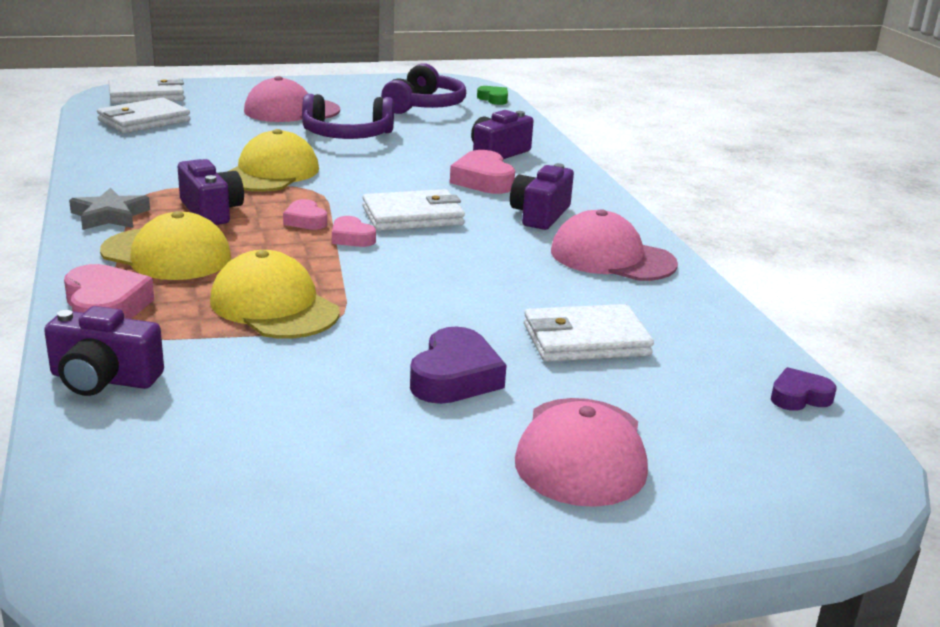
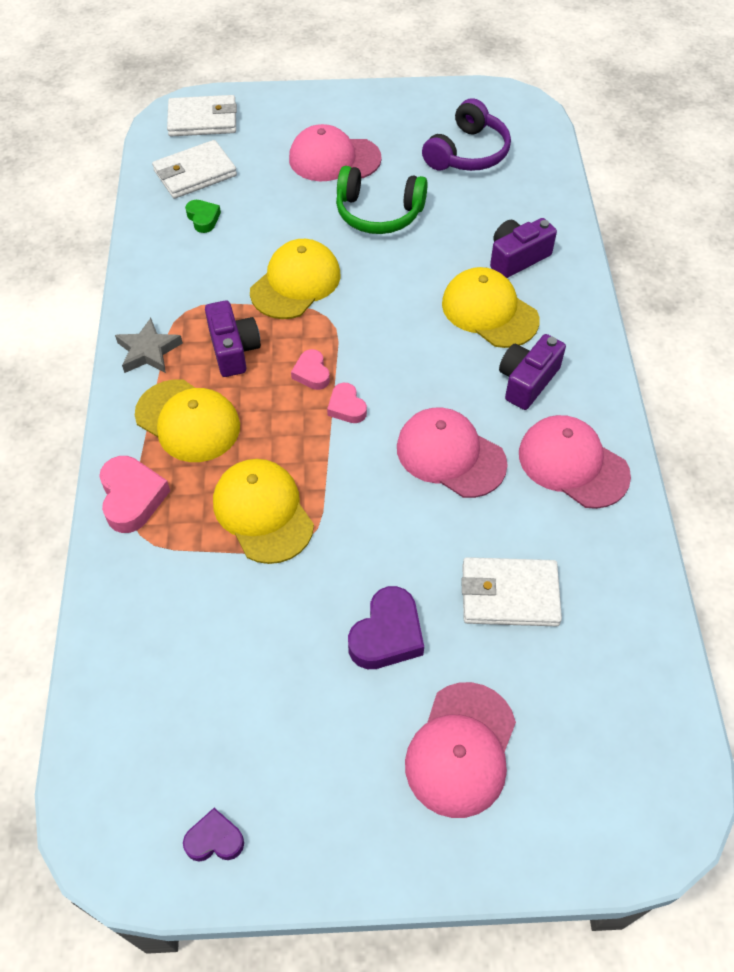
camera: 15 degrees right, 30 degrees up
purple camera [44,306,164,396] -> none
purple headphones [302,94,394,139] -> green headphones [336,166,428,234]
white wallet [362,189,465,231] -> none
pink heart [450,150,515,194] -> yellow cap [442,267,540,348]
green heart [477,86,508,105] -> green heart moved to [185,200,221,233]
purple heart [771,367,836,411] -> purple heart moved to [183,808,244,862]
none -> pink cap [397,408,508,498]

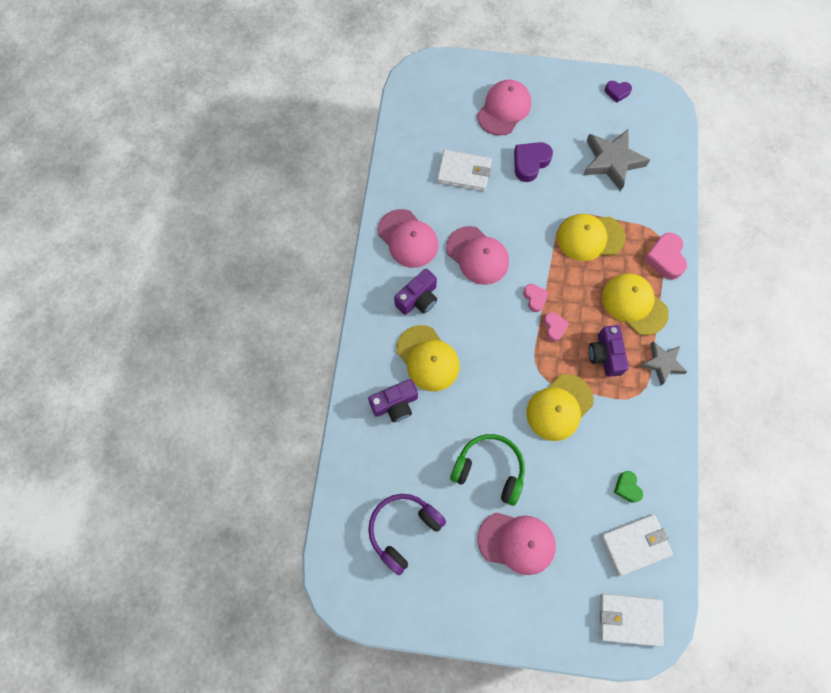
camera: 170 degrees left, 15 degrees up
yellow cap [213,459,314,564] -> yellow cap turned 105 degrees clockwise [557,214,626,261]
none -> grey star [583,129,650,191]

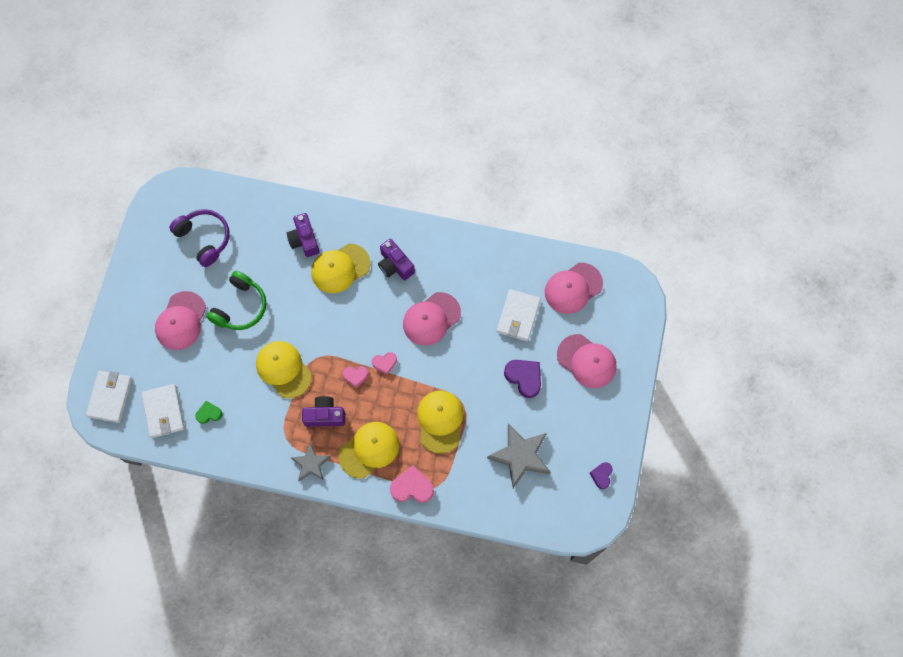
camera: 95 degrees right, 0 degrees up
pink cap [378,209,438,268] -> pink cap moved to [545,263,603,314]

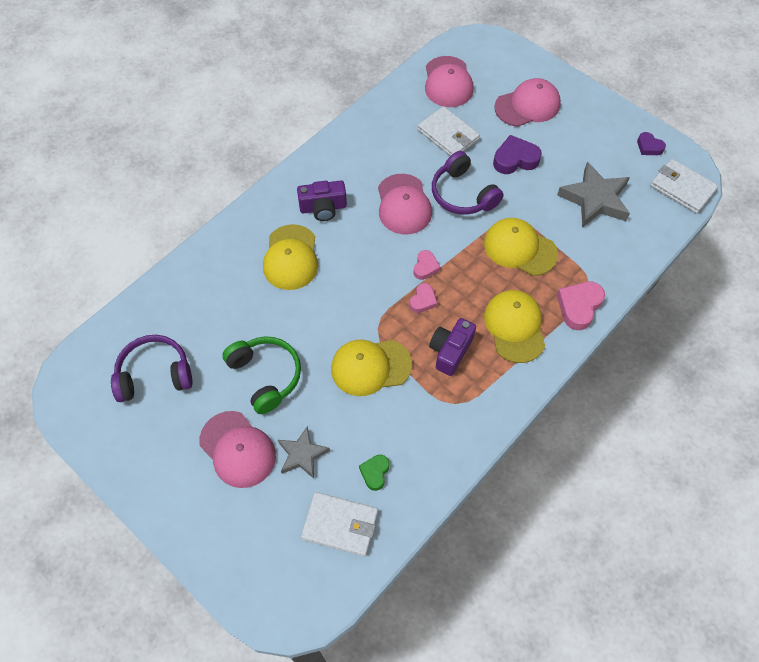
camera: 60 degrees left, 10 degrees down
white wallet [86,371,132,423] -> white wallet moved to [650,159,718,214]
purple camera [287,213,319,257] -> none
grey star [291,443,331,481] -> grey star moved to [278,426,330,479]
none -> purple headphones [432,151,504,215]

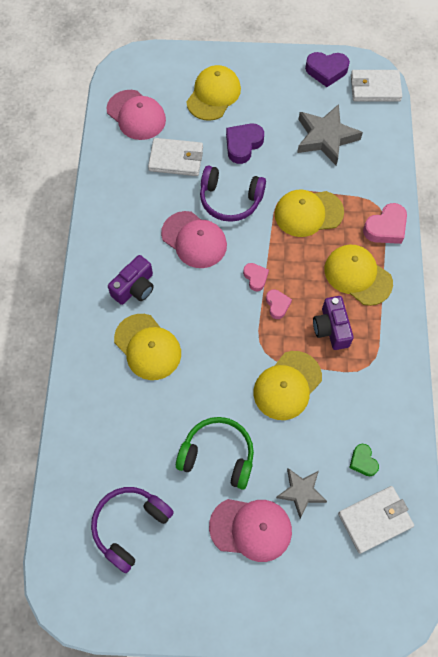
camera: 40 degrees left, 5 degrees up
pink cap [494,78,561,127] -> yellow cap [186,65,241,121]
pink heart [557,281,605,330] -> pink heart turned 120 degrees counterclockwise [363,203,407,244]
purple heart [637,132,666,155] -> purple heart [305,52,350,87], size x1.66

